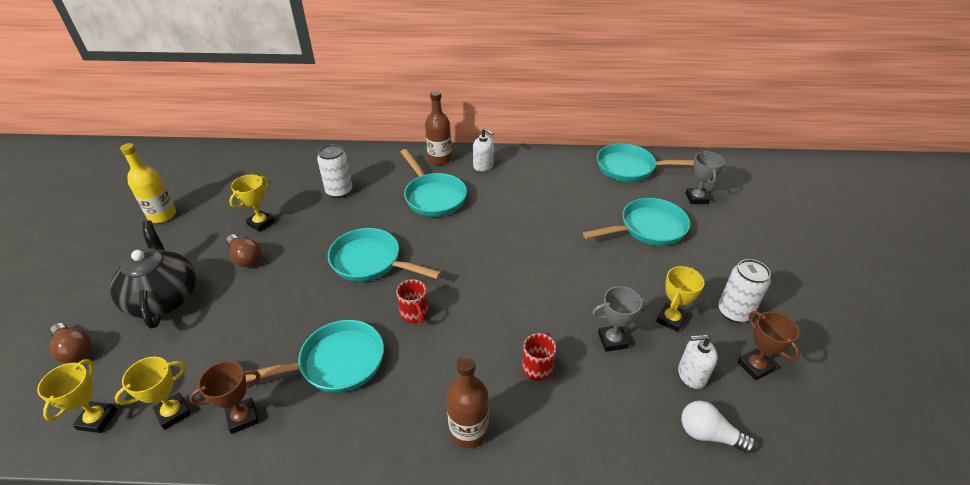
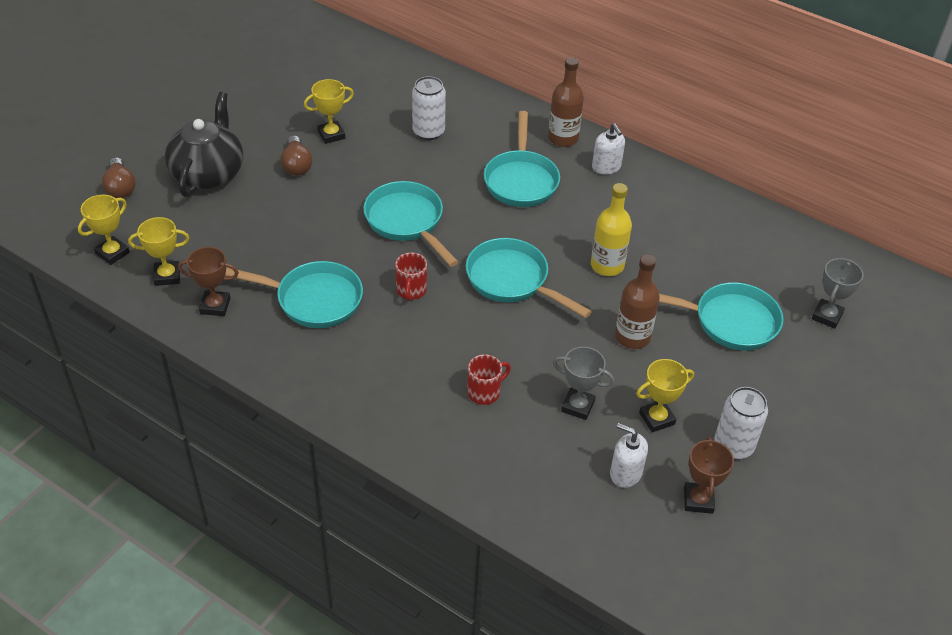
camera: 30 degrees right, 5 degrees up
yellow bottle [120,143,176,223] -> yellow bottle moved to [591,183,632,276]
brown bottle [447,356,488,448] -> brown bottle moved to [615,255,660,349]
turquoise pan [597,143,694,182] -> turquoise pan moved to [466,238,592,318]
white light bulb [681,401,756,453] -> none

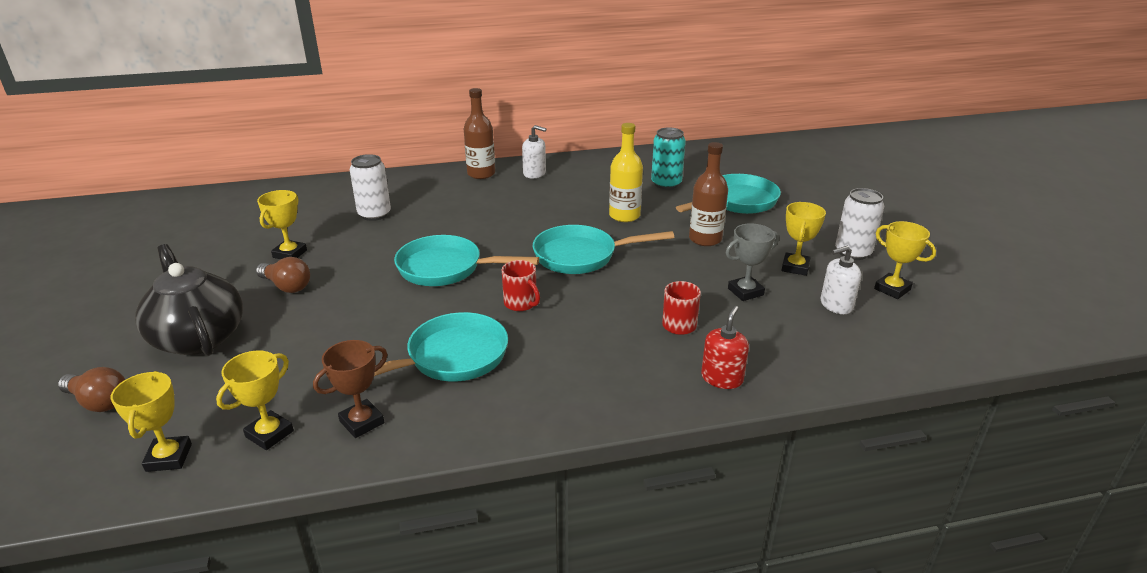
camera: 45 degrees left, 15 degrees down
turquoise pan [484,111,560,207] -> none
brown trophy [684,437,734,514] -> yellow trophy [874,221,936,299]
grey trophy [812,258,863,329] -> none
none -> turquoise can [651,127,686,189]
none -> red soap dispenser [701,306,749,389]

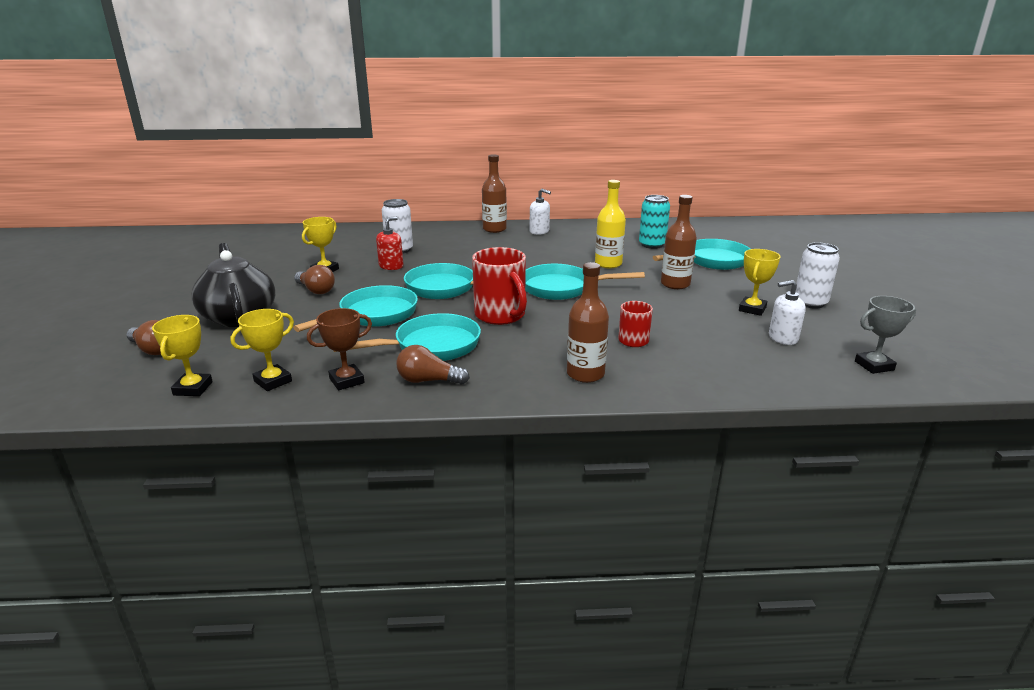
camera: 10 degrees right, 5 degrees down
red mug [502,260,540,311] -> red mug [472,247,527,325], size x1.80
red soap dispenser [701,306,749,389] -> red soap dispenser moved to [376,217,404,270]
grey trophy [726,223,779,301] -> grey trophy moved to [855,296,916,374]
yellow trophy [874,221,936,299] -> none
none -> turquoise pan [293,285,418,332]
none -> brown light bulb [396,345,470,384]
none -> brown bottle [567,262,609,383]

